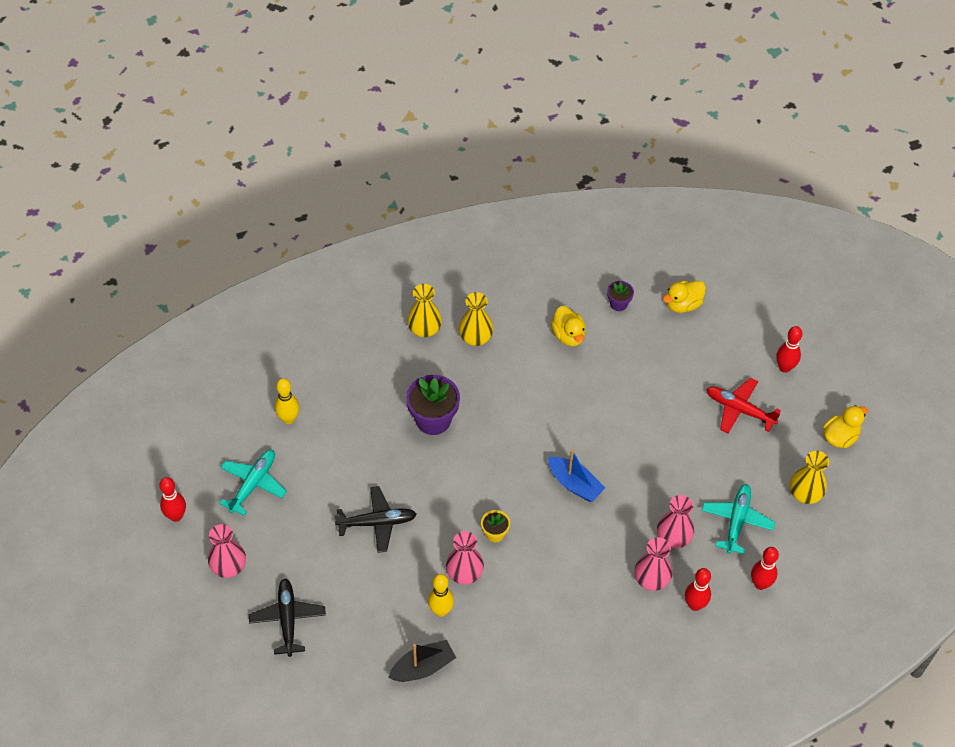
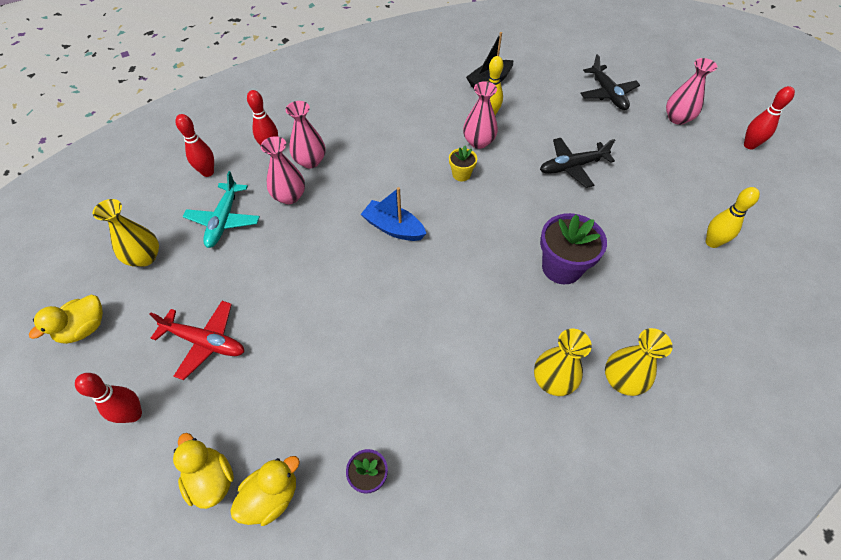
camera: 170 degrees right, 0 degrees up
turquoise plane [219,450,287,516] -> none
yellow duck [551,306,586,347] -> yellow duck moved to [173,433,234,509]

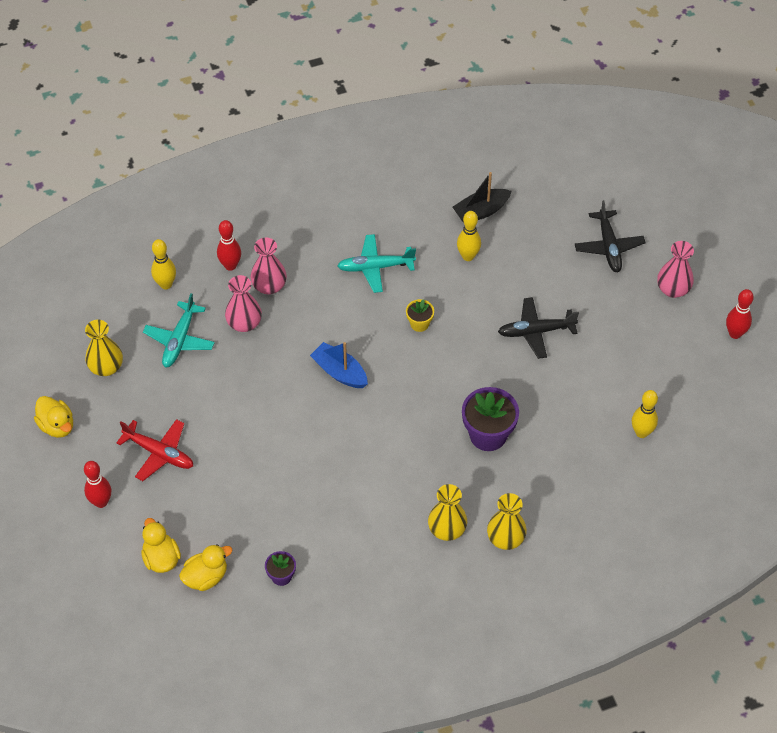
camera: 10 degrees right, 0 degrees up
yellow duck [29,295,103,344] -> yellow duck turned 90 degrees counterclockwise [34,396,73,438]
red bowling pin [175,114,214,177] -> yellow bowling pin [151,239,176,289]
pink vase [463,81,498,149] -> none
none -> turquoise plane [337,234,416,293]

